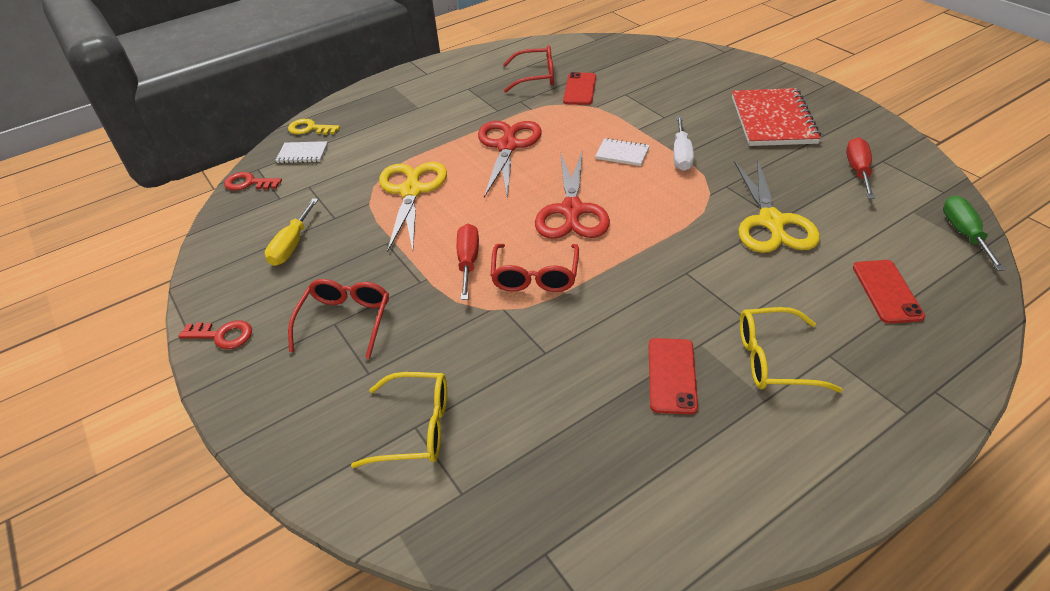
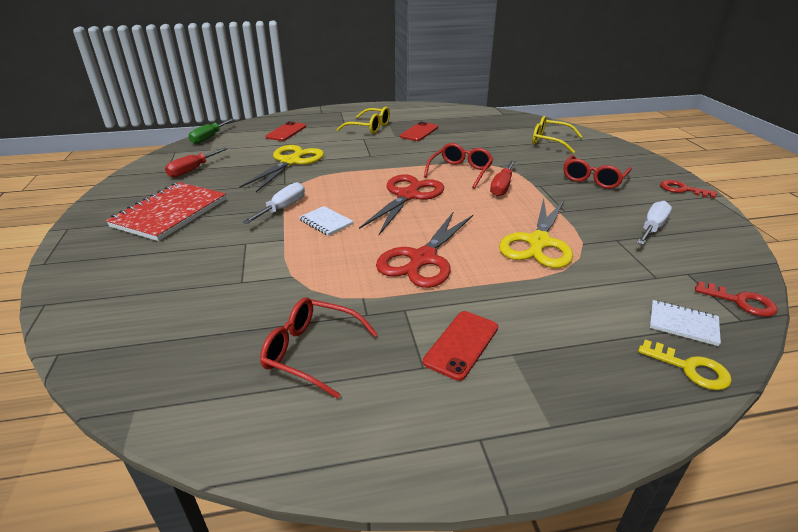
camera: 160 degrees left, 10 degrees down
yellow screwdriver [265,198,319,266] -> white screwdriver [637,201,672,245]
red phone [563,72,596,105] -> red phone moved to [423,311,498,381]

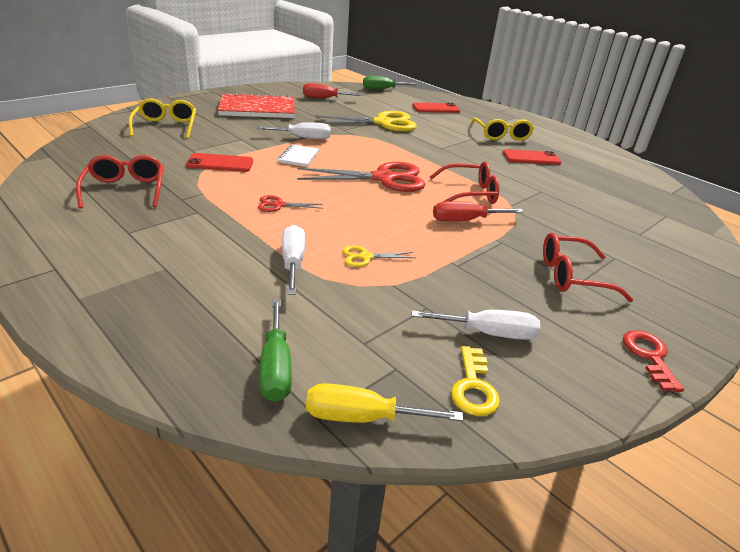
camera: 55 degrees right, 0 degrees up
red scissors [376,211,473,288] -> red scissors [258,195,323,212], size x0.45
red phone [423,311,498,381] -> red phone moved to [186,153,253,172]
yellow scissors [499,198,573,268] -> yellow scissors [342,246,416,267], size x0.45
yellow glasses [532,116,583,153] -> yellow glasses moved to [128,98,196,139]
yellow key [638,339,732,390] -> yellow key moved to [451,346,500,416]
white notebook [650,300,721,346] -> green screwdriver [259,299,292,402]
red key [695,281,778,317] -> yellow screwdriver [306,383,463,423]
none -> white screwdriver [282,225,305,295]

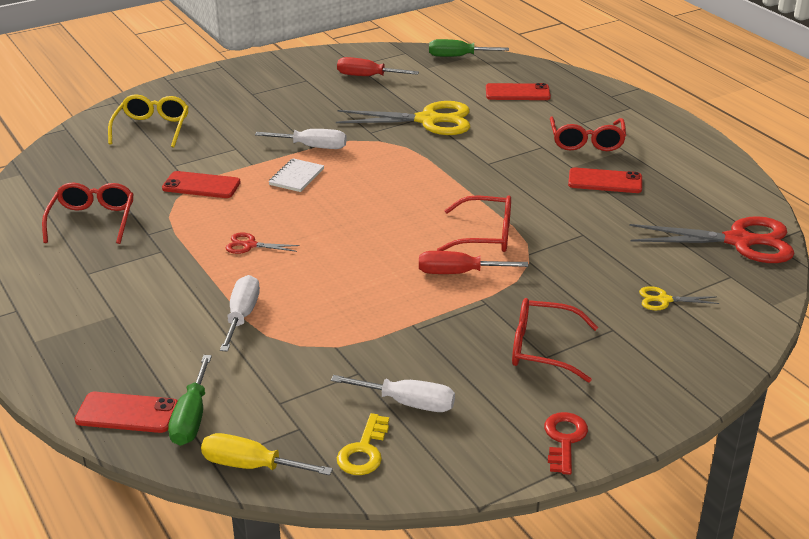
camera: 15 degrees right, 0 degrees up
red notebook [217,92,295,118] -> none
red scissors [297,162,426,192] -> red scissors moved to [629,216,795,263]
yellow scissors [342,246,416,267] -> yellow scissors moved to [639,286,719,311]
yellow glasses [470,118,534,141] -> red glasses [550,117,626,151]
none -> red phone [75,392,178,433]

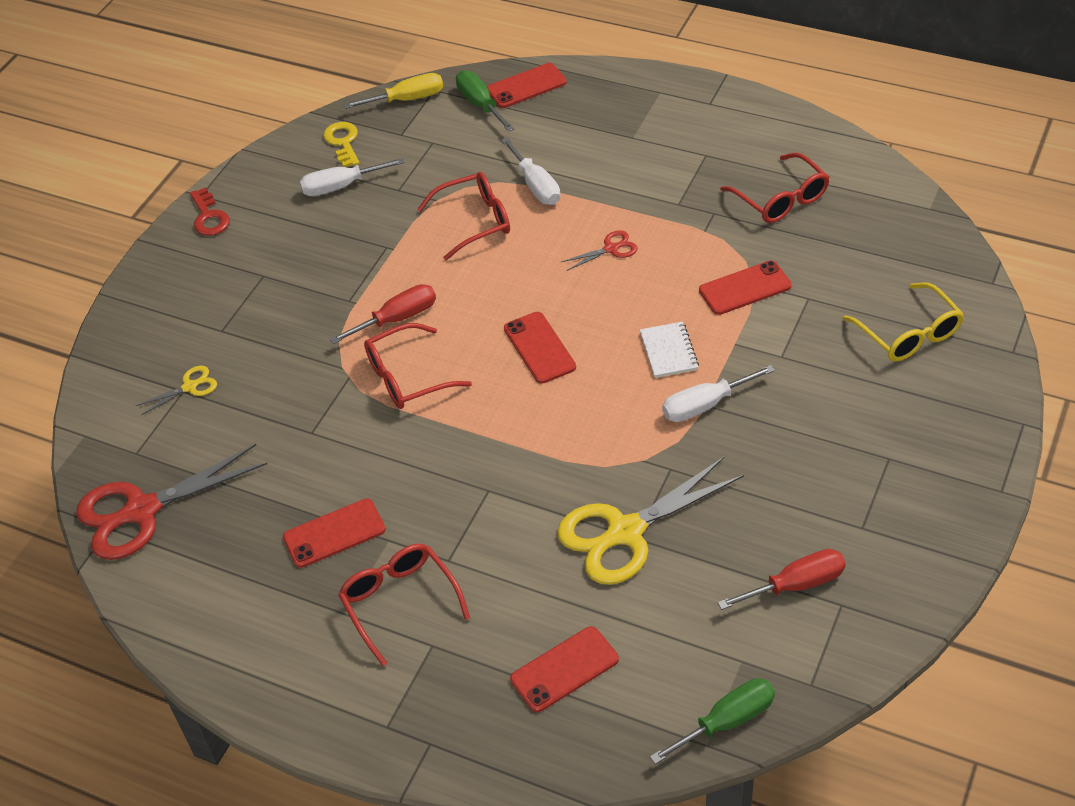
camera: 150 degrees right, 15 degrees up
red glasses [512,298,598,383] -> red glasses moved to [417,172,510,260]
none -> red phone [504,312,576,384]

